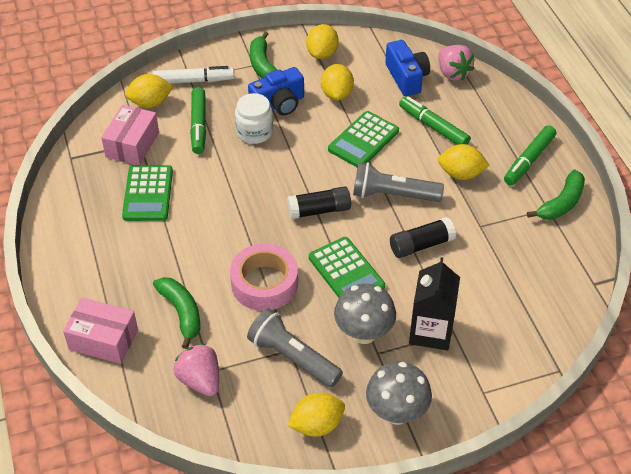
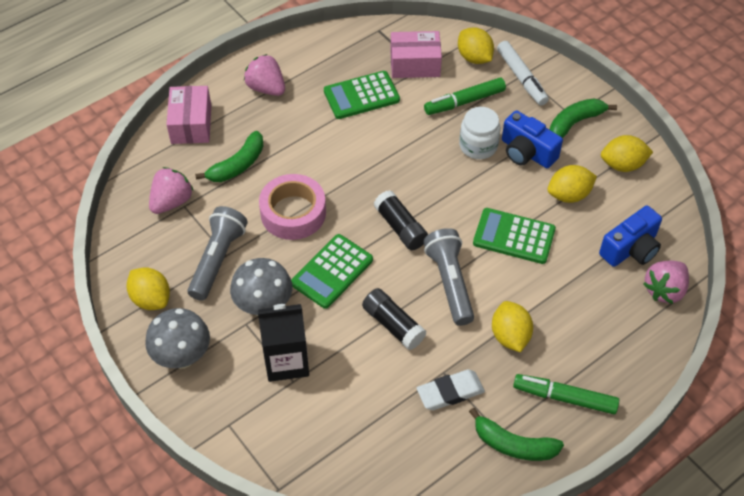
camera: 70 degrees right, 5 degrees up
green marker [399,96,471,145] -> none
none -> pink strawberry [244,54,285,96]
none -> white eraser [417,369,485,410]

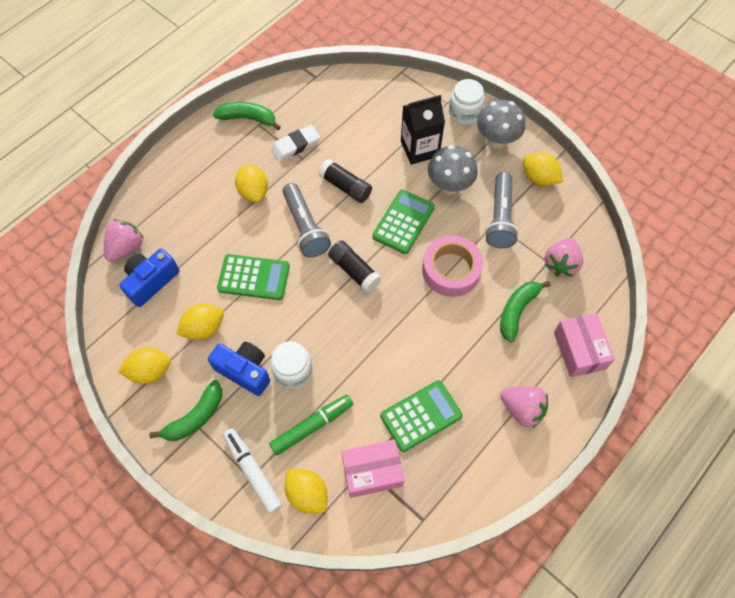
camera: 170 degrees right, 10 degrees up
green marker [513,374,619,414] -> none
none -> white jar [449,79,484,125]

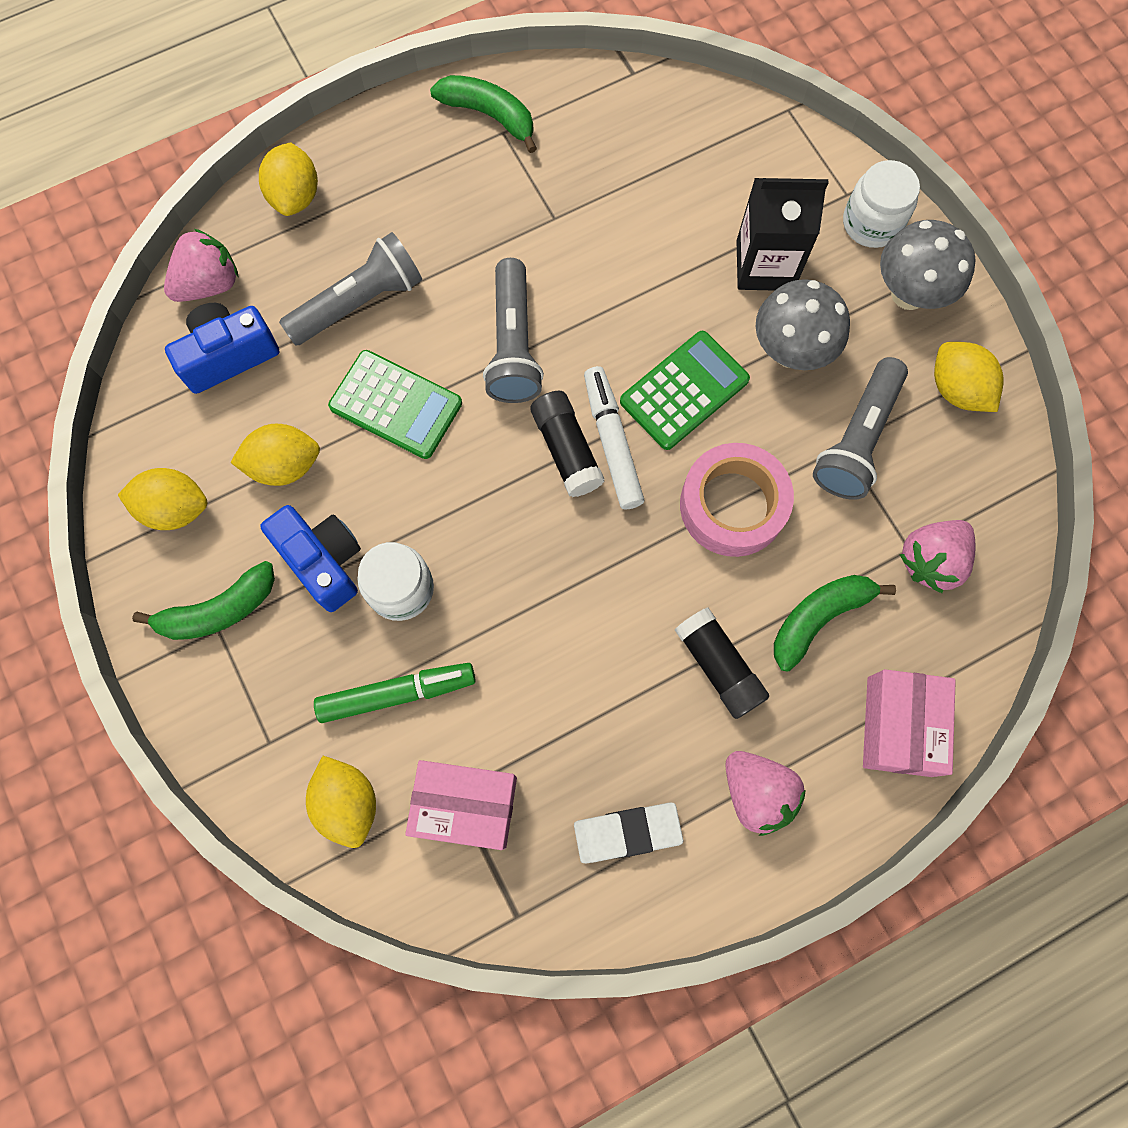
camera: 20 degrees right, 10 degrees up
white marker [223,428,282,514] -> white marker moved to [584,366,644,509]
yellow lemon [235,164,268,202] -> yellow lemon moved to [259,142,318,216]
white eraser [271,125,320,161] -> white eraser moved to [574,802,683,863]
black glue stick [318,159,372,203] -> black glue stick moved to [675,607,769,719]
green calculator [380,380,463,452] -> none
none -> grey flashlight [279,232,422,345]

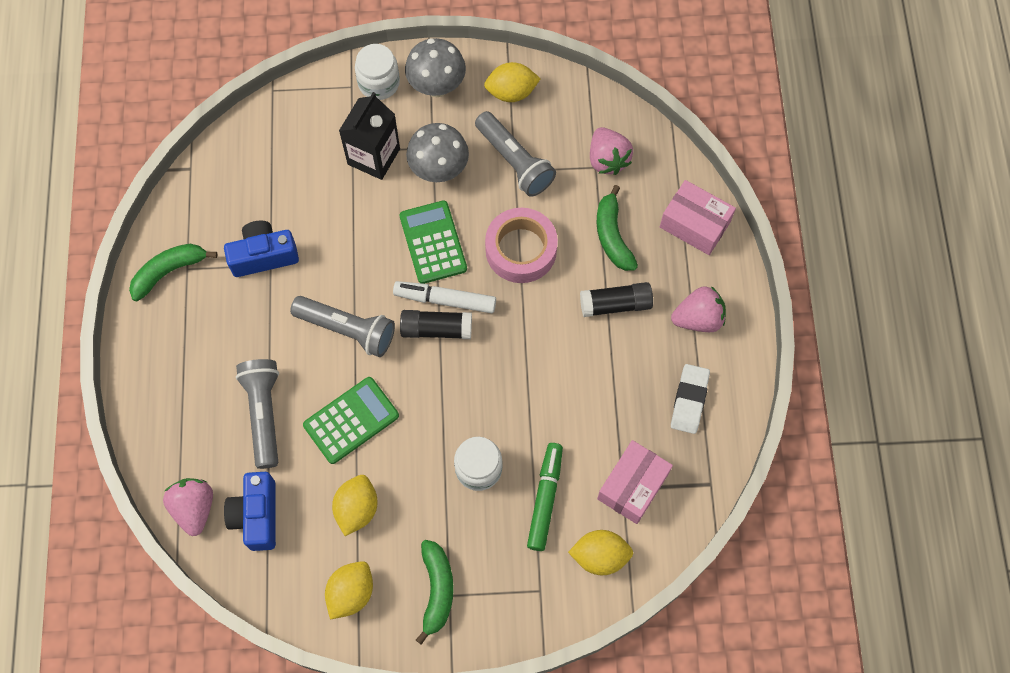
camera: 65 degrees left, 5 degrees down
yellow lemon [259,142,318,216] -> none
blue camera [260,505,361,612] -> blue camera moved to [224,221,299,277]

